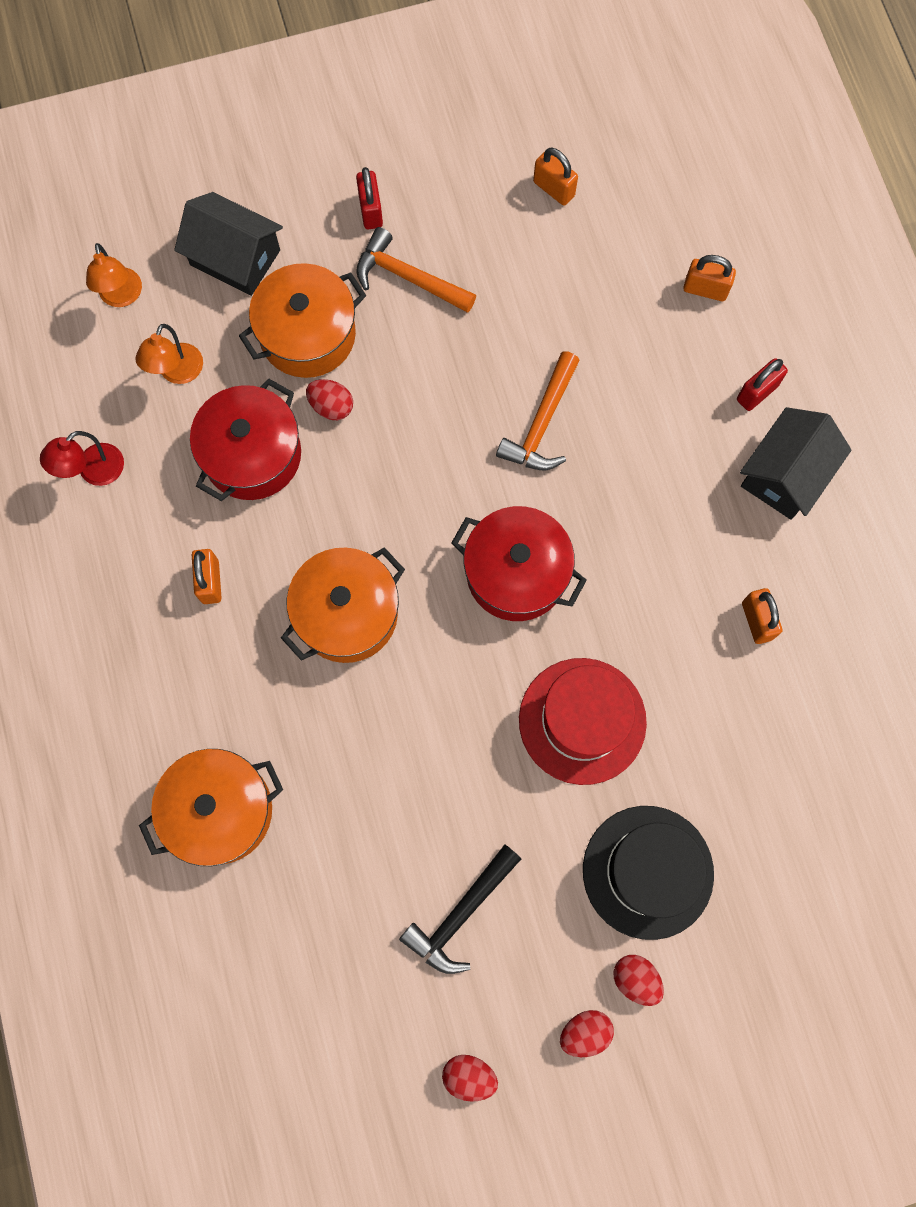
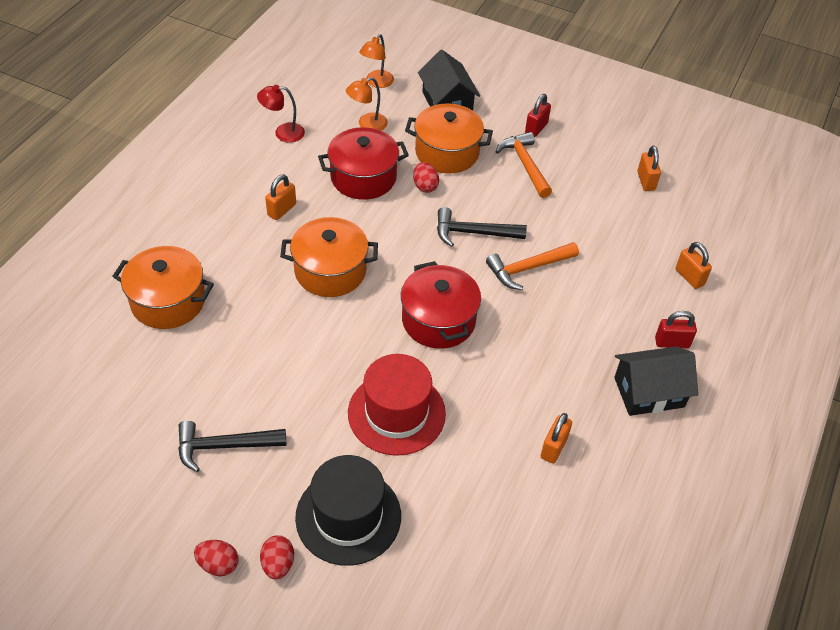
camera: 40 degrees right, 25 degrees down
red egg [442,1055,498,1102] -> none
none -> black hammer [437,207,527,247]

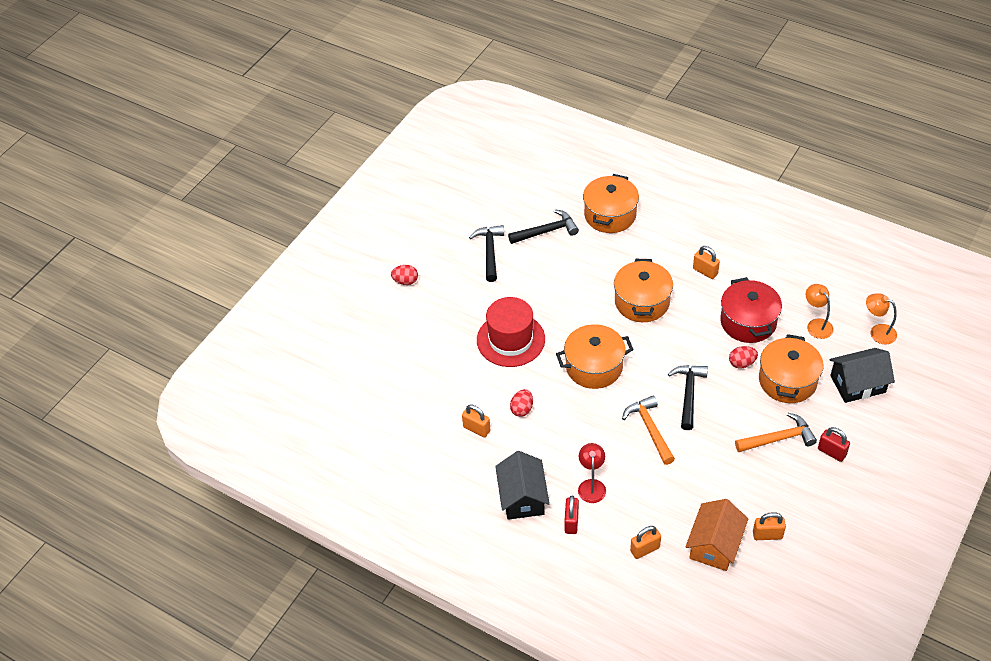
camera: 100 degrees right, 0 degrees up
red egg [194,540,238,576] -> red egg moved to [510,389,533,417]
red lamp [257,85,305,143] -> red lamp moved to [578,443,606,503]
black hat [295,455,401,566] -> none
red pot [401,261,481,349] -> orange pot [556,324,634,389]
none -> black hammer [508,210,579,244]
none -> orange house [685,499,748,571]

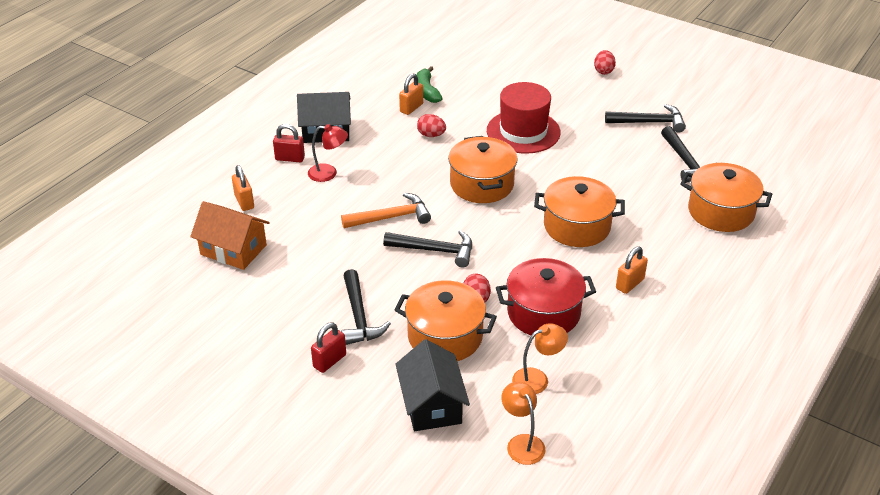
camera: 90 degrees right, 10 degrees down
orange hammer [735,413,817,452] -> black hammer [341,269,391,345]
orange padlock [753,512,786,540] -> none
orange lamp [866,293,897,345] -> orange lamp turned 60 degrees counterclockwise [501,382,546,465]
none -> green banana [417,66,443,103]

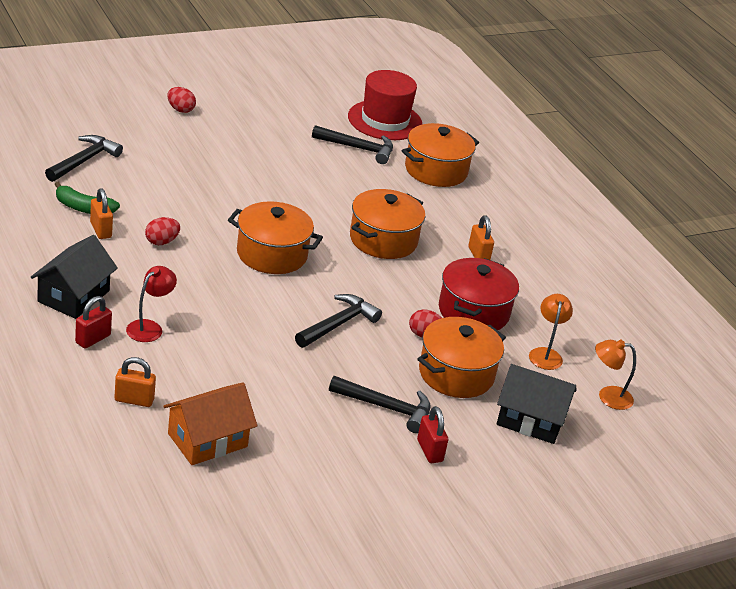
camera: 65 degrees left, 5 degrees down
orange hammer [341,193,431,228] -> none
red hat [487,82,561,154] -> red hat moved to [348,70,422,140]
black hammer [605,104,686,133] -> black hammer moved to [45,135,123,182]

